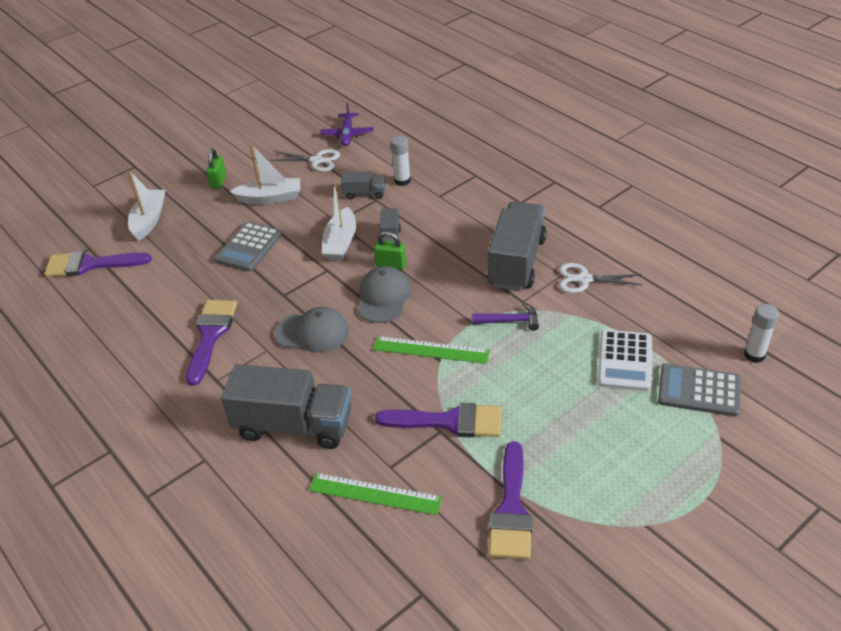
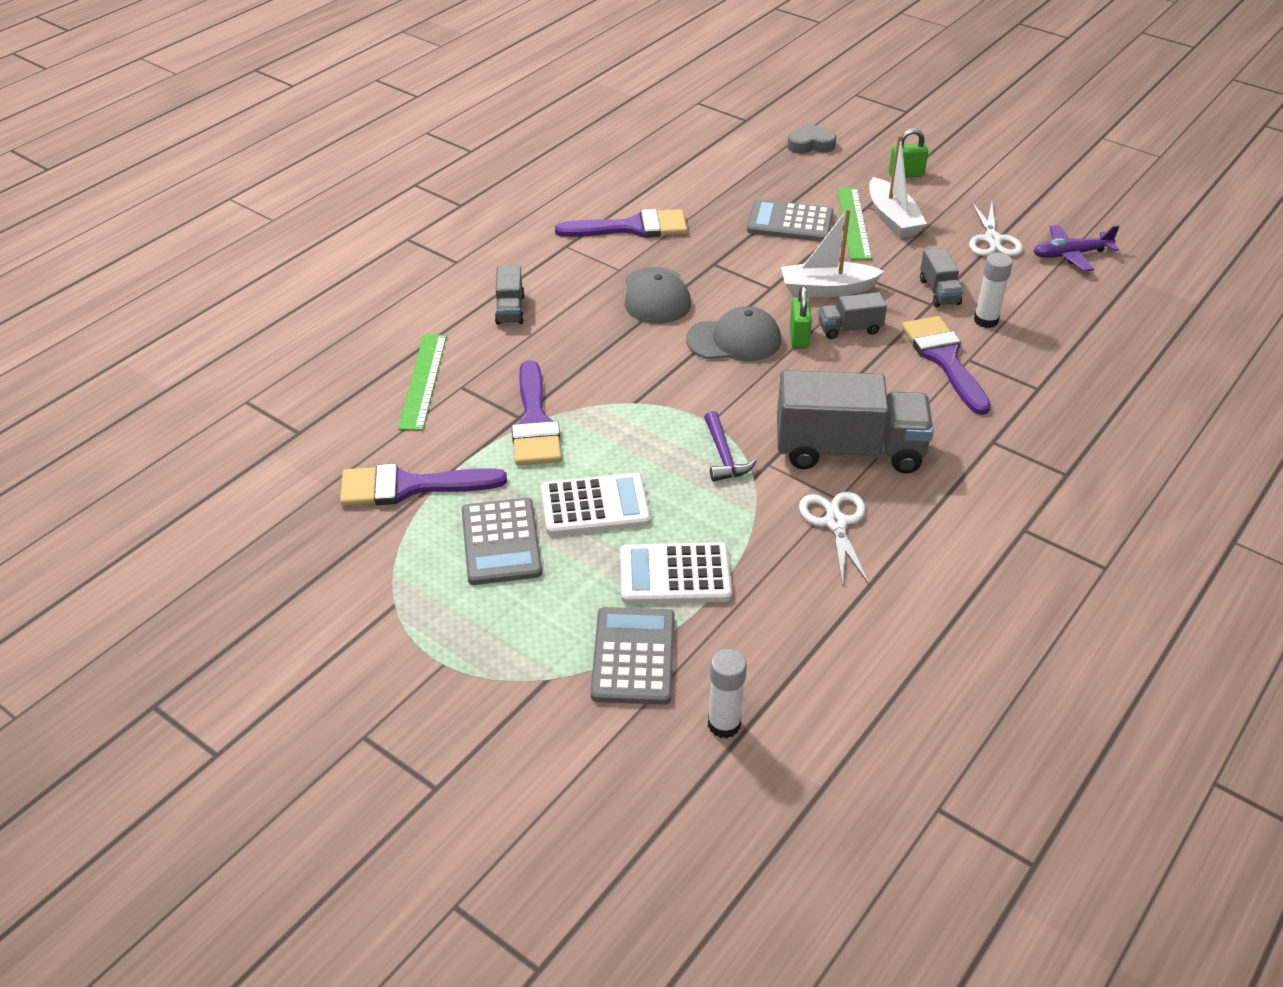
camera: 75 degrees right, 0 degrees up
purple brush [44,251,152,277] -> purple brush moved to [902,316,991,415]
white boat [127,170,165,240] -> grey heart [787,123,837,154]
grey truck [221,364,351,449] -> grey truck [495,265,525,325], size x0.47
green ruler [373,336,490,364] -> green ruler moved to [837,188,872,260]
none -> grey calculator [462,498,542,585]
none -> white calculator [541,473,651,536]

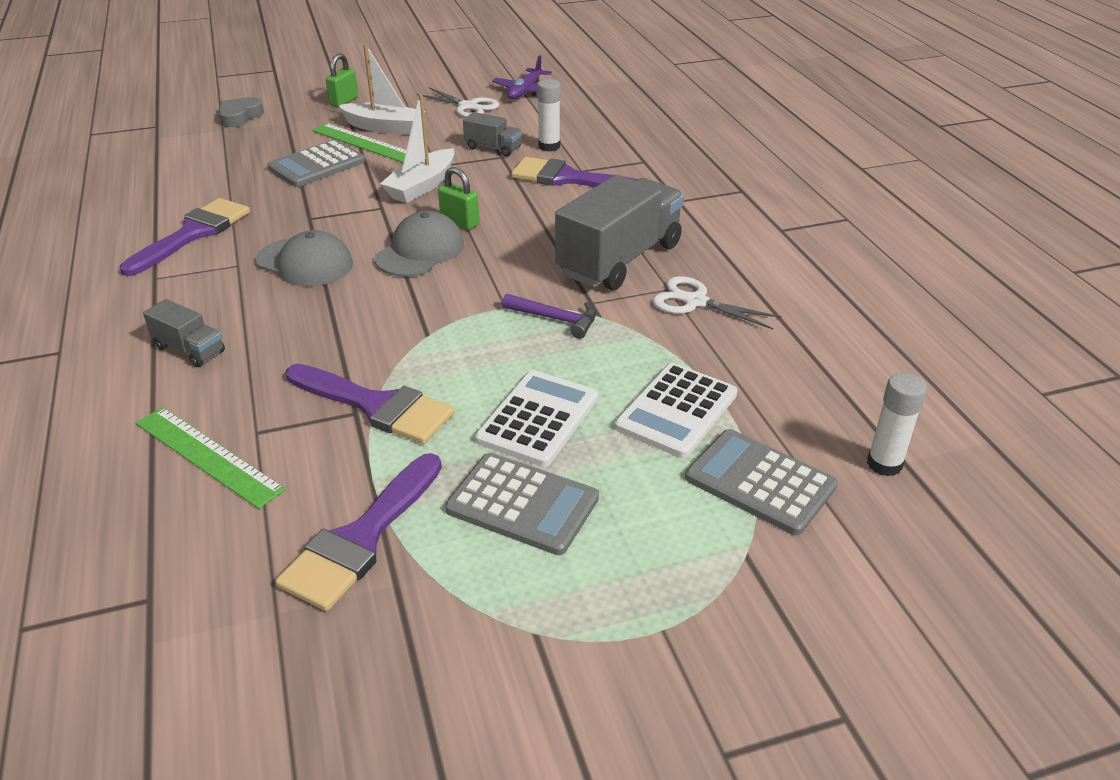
camera: 55 degrees left, 5 degrees down
grey truck [818,292,887,339] -> none

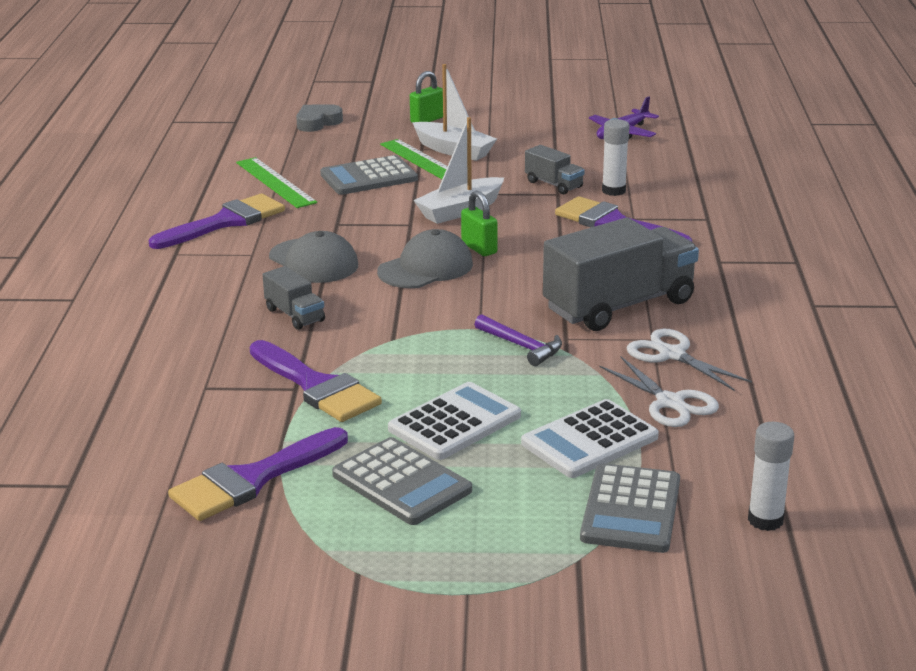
camera: 20 degrees right, 10 degrees down
green ruler [136,407,286,509] -> green ruler moved to [236,157,317,208]
grey truck [143,299,225,367] -> grey truck moved to [263,266,325,330]
white scissors [417,87,500,118] -> white scissors moved to [599,357,719,427]
grey calculator [685,429,838,535] -> grey calculator turned 135 degrees counterclockwise [580,463,680,553]

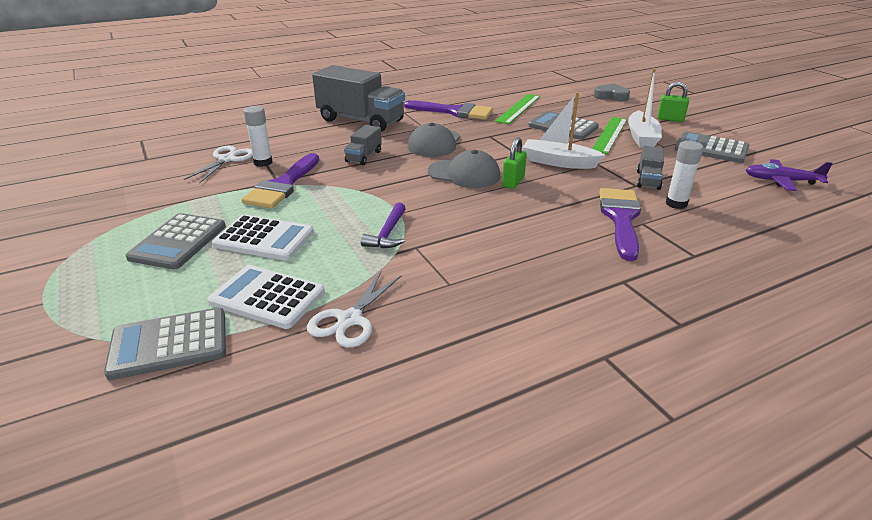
camera: 60 degrees right, 5 degrees up
purple brush [168,427,348,521] -> none
grey truck [543,218,699,331] -> grey truck moved to [312,65,405,132]
white scissors [626,329,752,391] -> white scissors moved to [184,146,253,184]
white glue stick [748,422,794,531] -> white glue stick moved to [244,106,273,167]
none -> grey calculator [674,131,749,163]

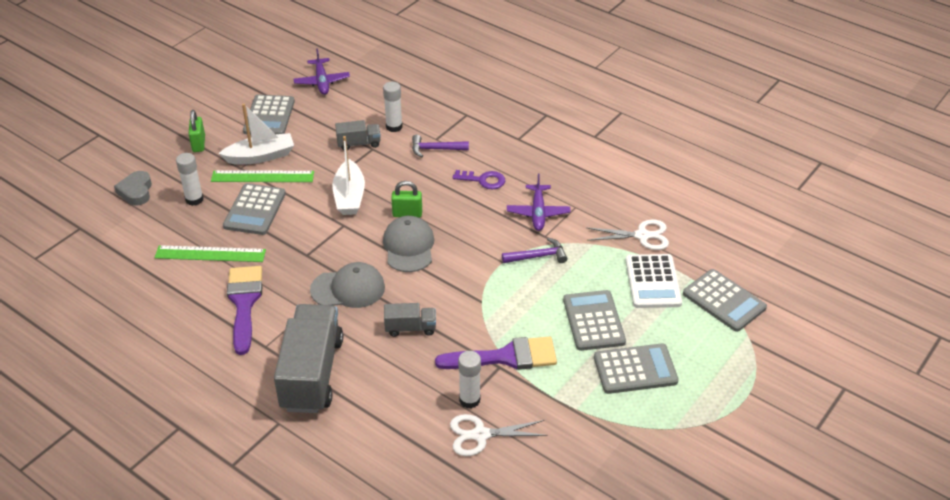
camera: 115 degrees left, 10 degrees up
white calculator [212,215,314,260] -> grey calculator [563,290,626,351]
purple brush [599,188,641,261] -> purple hammer [412,135,469,157]
none -> white glue stick [176,153,204,206]
none -> purple key [453,170,505,189]
none -> purple plane [507,174,571,231]

